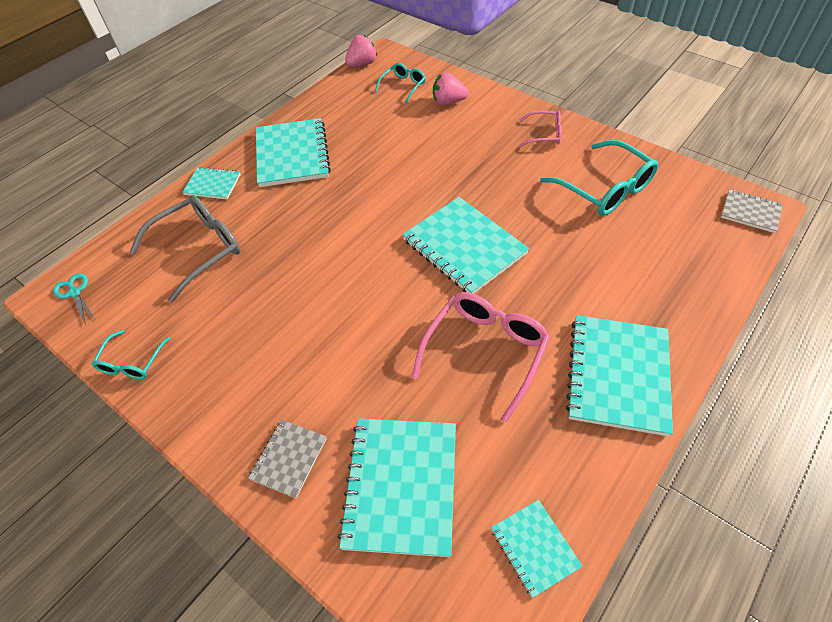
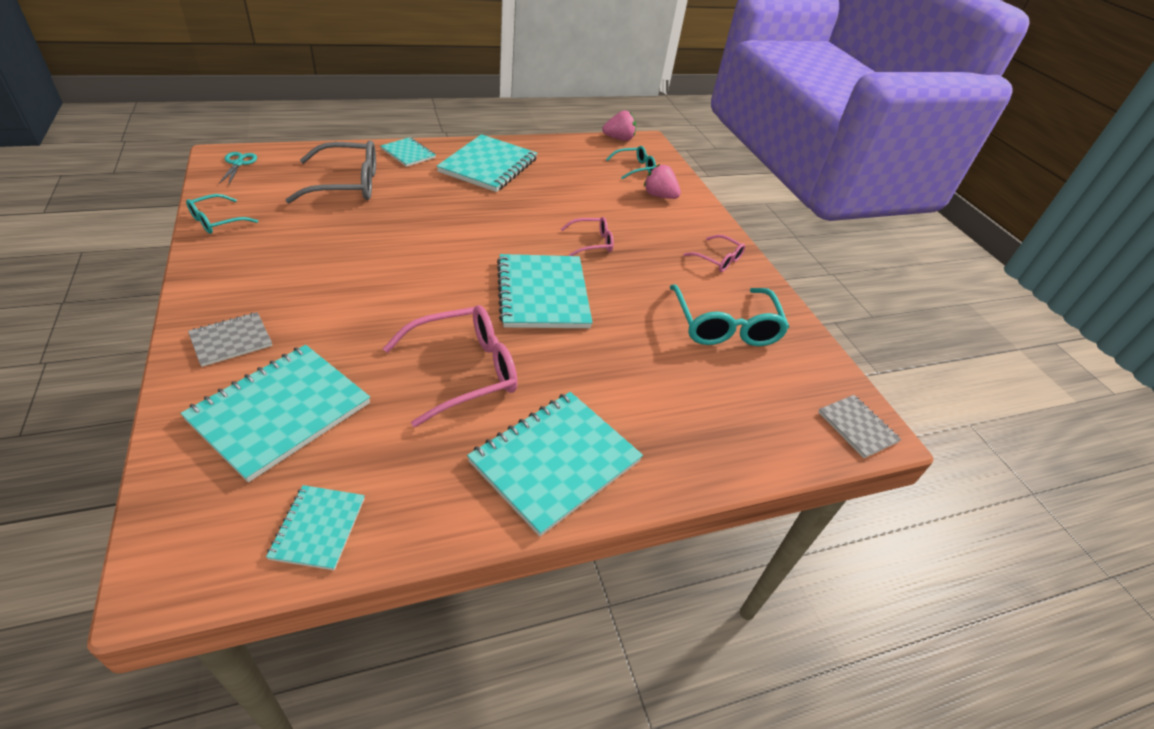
camera: 25 degrees right, 10 degrees down
none -> pink glasses [561,217,614,256]

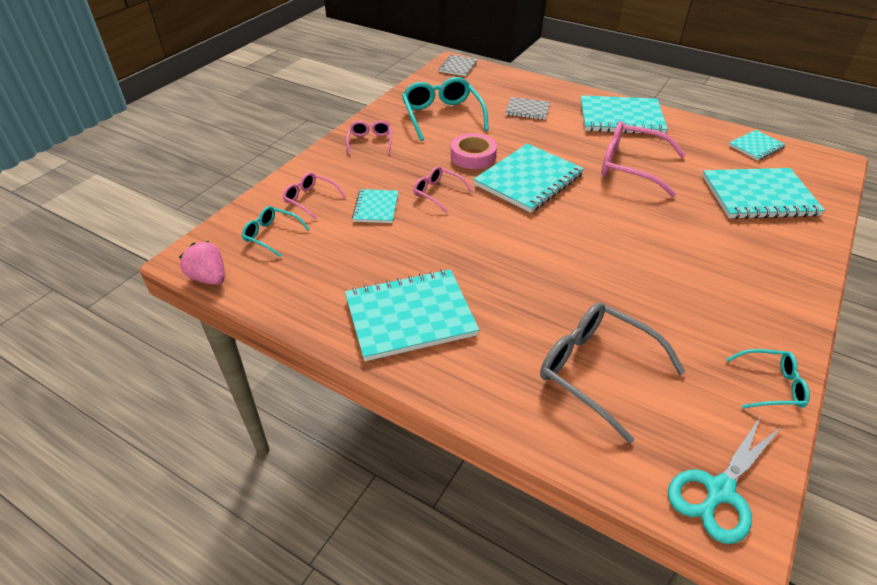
camera: 125 degrees left, 0 degrees up
grey notebook [188,312,272,367] -> grey notebook moved to [506,97,550,120]
turquoise scissors [219,152,257,184] -> turquoise scissors [668,416,780,544], size x1.66
turquoise notebook [381,137,435,167] -> turquoise notebook moved to [352,189,398,223]
pink strawberry [644,164,681,199] -> pink glasses [282,172,346,219]
turquoise glasses [670,285,789,346] -> turquoise glasses turned 60 degrees counterclockwise [402,77,489,141]
none -> pink tape [451,133,497,169]

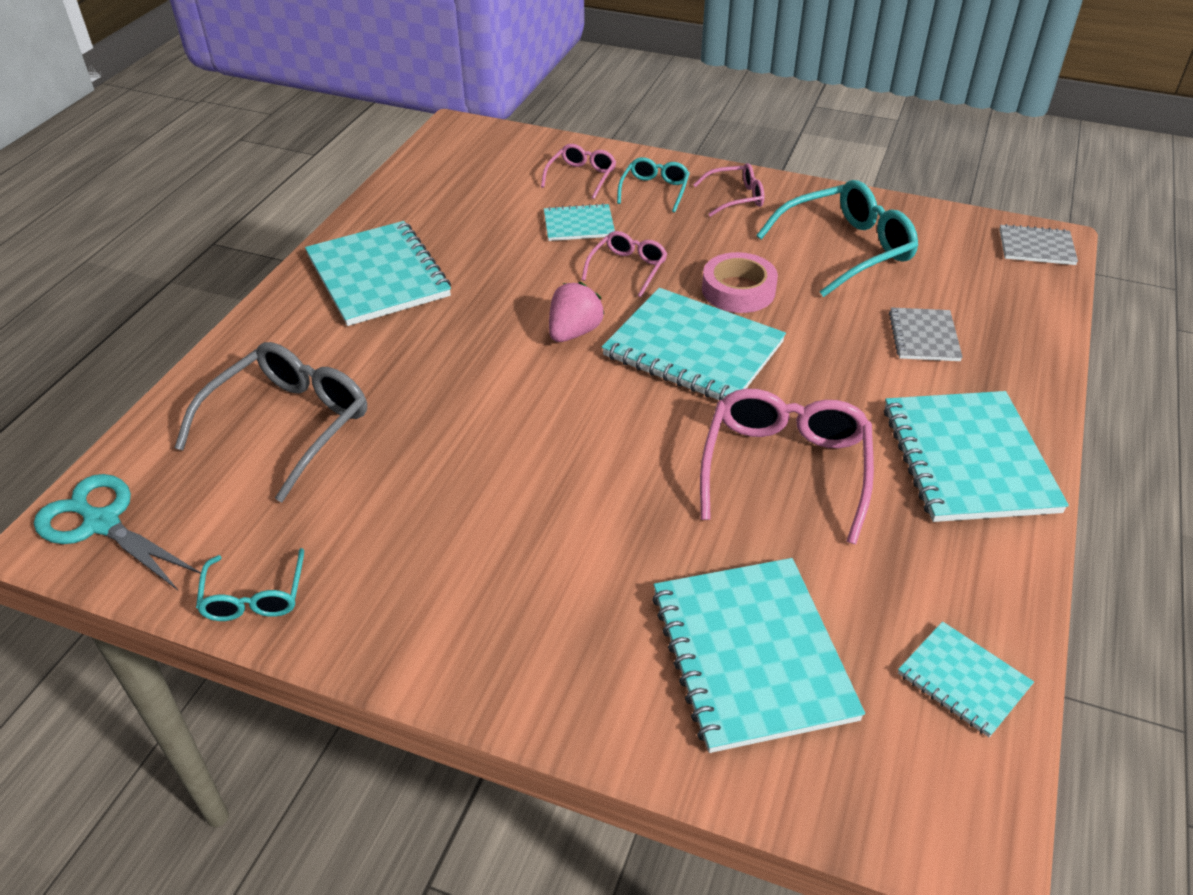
camera: 80 degrees right, 0 degrees up
pink strawberry [179,241,225,285] -> pink strawberry moved to [549,282,605,342]
turquoise glasses [242,206,310,257] -> turquoise glasses moved to [617,157,690,213]

